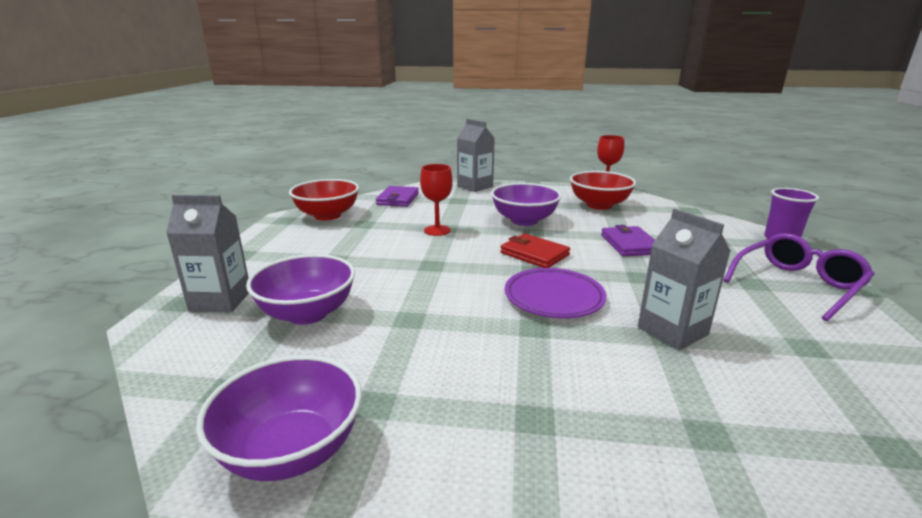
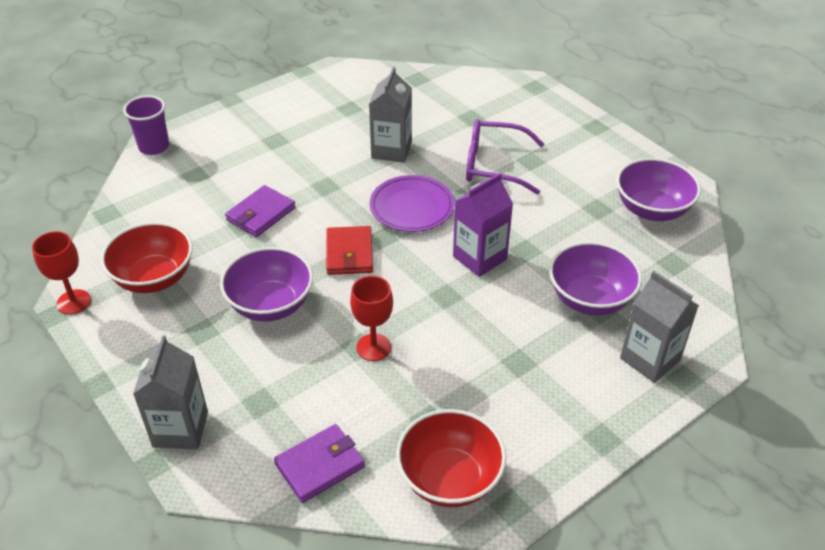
camera: 135 degrees left, 20 degrees up
purple glasses [724,233,875,321] -> purple glasses moved to [466,119,544,194]
none -> purple carton [453,173,513,277]

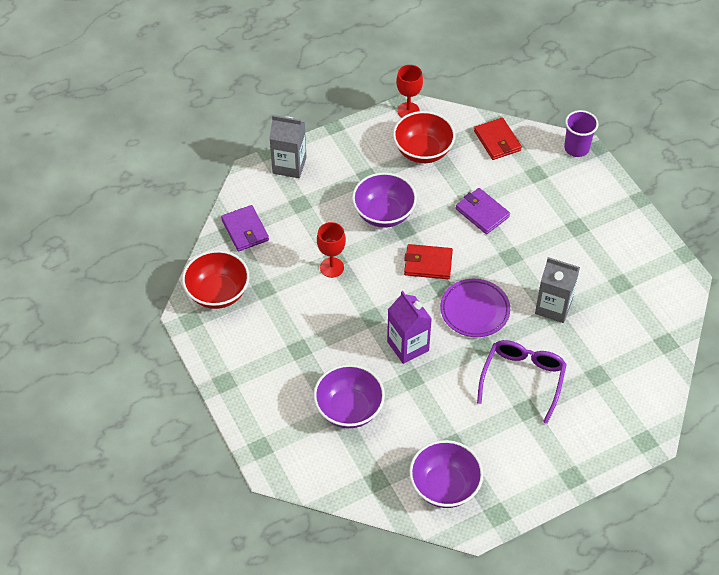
camera: 100 degrees right, 10 degrees up
grey carton [620,271,699,383] -> none
none -> red wallet [474,117,522,160]

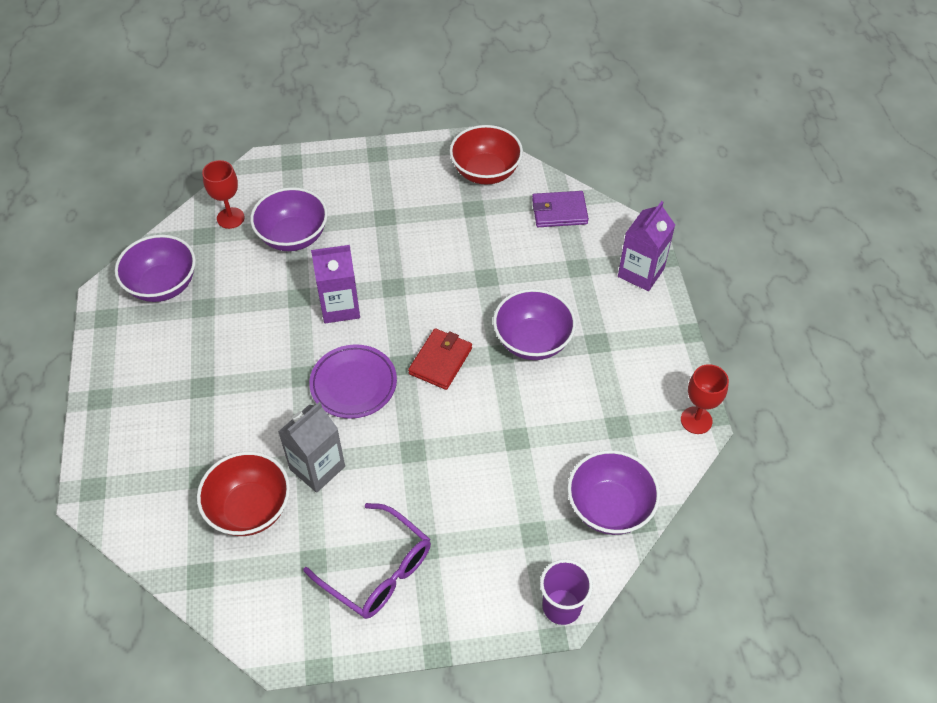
camera: 110 degrees right, 0 degrees up
grey carton [270,115,307,178] -> purple carton [618,201,675,291]
red goblet [317,222,346,278] -> red goblet moved to [202,160,245,229]
red bowl [393,111,455,163] -> red bowl moved to [197,451,290,536]
purple wallet [456,188,510,234] -> none
red wallet [474,117,522,160] -> purple bowl [567,450,660,535]
purple glasses [477,340,567,424] -> purple glasses moved to [303,503,431,619]

